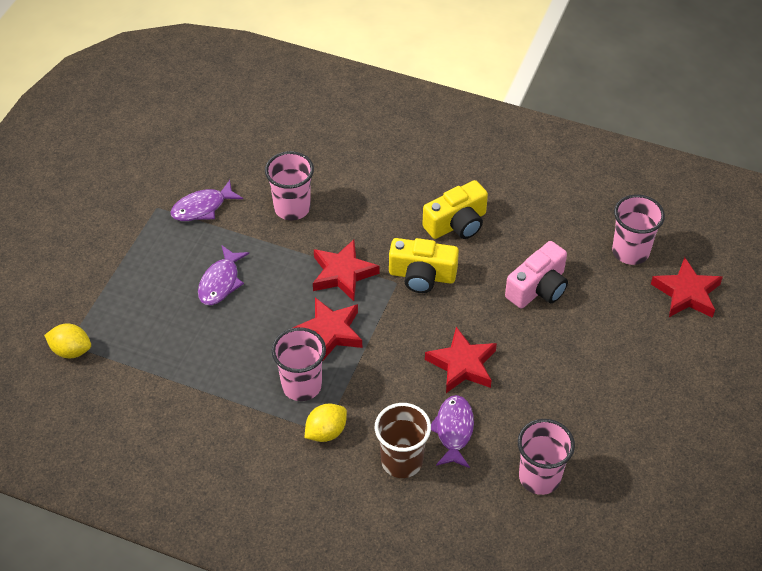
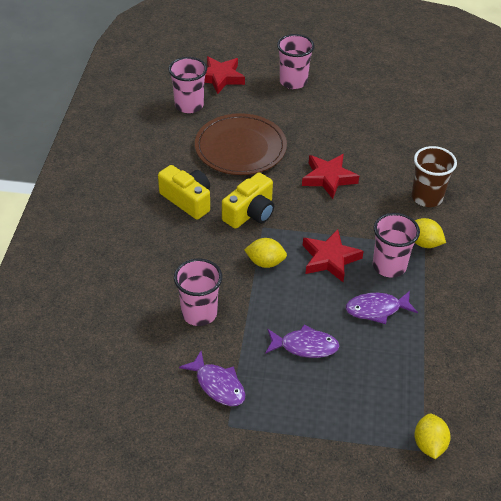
camera: 105 degrees left, 5 degrees down
red star [313,240,379,301] -> yellow lemon [244,238,287,268]
yellow camera [389,238,459,293] -> yellow camera turned 45 degrees clockwise [222,172,274,229]
purple fish [431,395,474,468] -> purple fish moved to [346,291,418,324]
pink camera [505,241,568,308] -> brown plate [195,113,287,175]
pink cup [518,419,575,495] -> pink cup moved to [277,34,315,89]

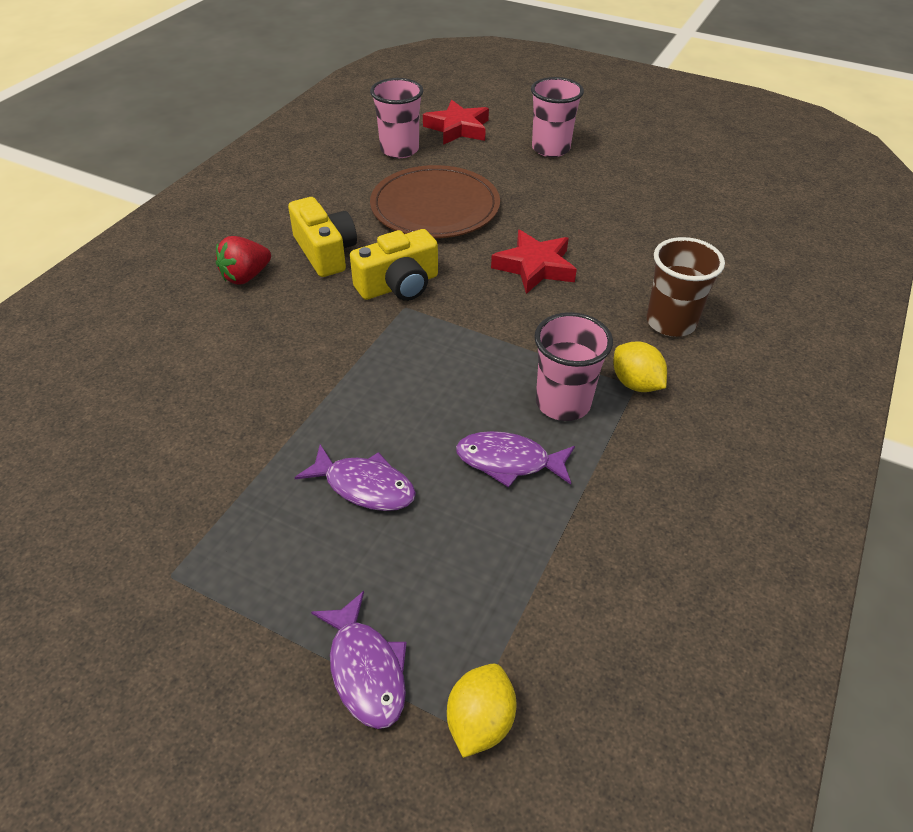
camera: 20 degrees right, 0 degrees up
pink cup [174,258,222,326] -> none
purple fish [179,351,245,406] -> purple fish moved to [311,591,407,729]
yellow lemon [244,238,287,268] -> none
red star [303,229,364,282] -> none
none -> red strawberry [216,236,271,285]

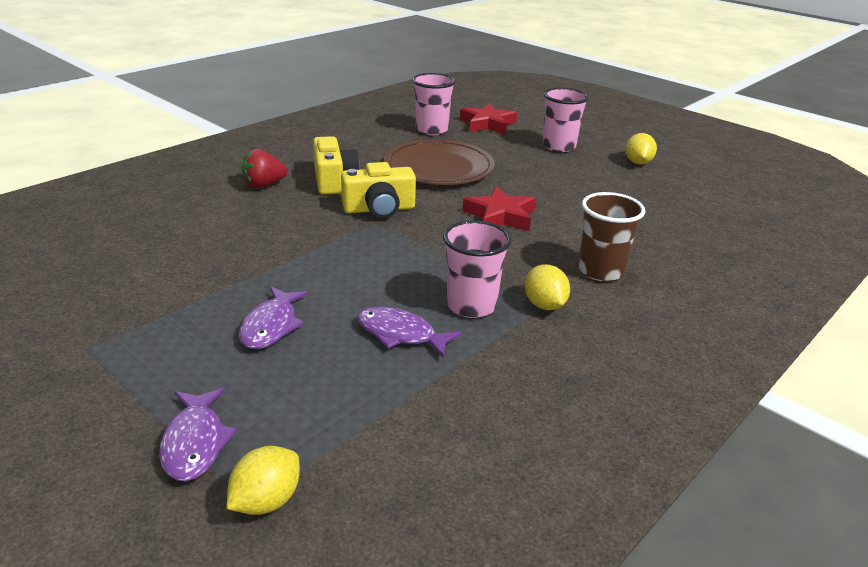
camera: 15 degrees right, 15 degrees down
purple fish [294,444,416,511] -> purple fish turned 60 degrees clockwise [239,287,309,349]
none -> yellow lemon [625,133,657,164]

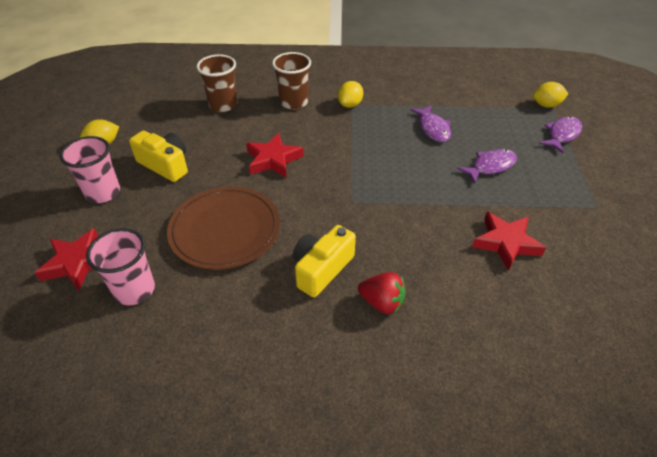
camera: 130 degrees left, 15 degrees up
yellow camera [341,162,416,218] -> yellow camera moved to [129,131,188,182]
pink cup [443,220,512,318] -> none
none -> brown cup [196,54,237,112]
none -> red star [472,212,546,271]

